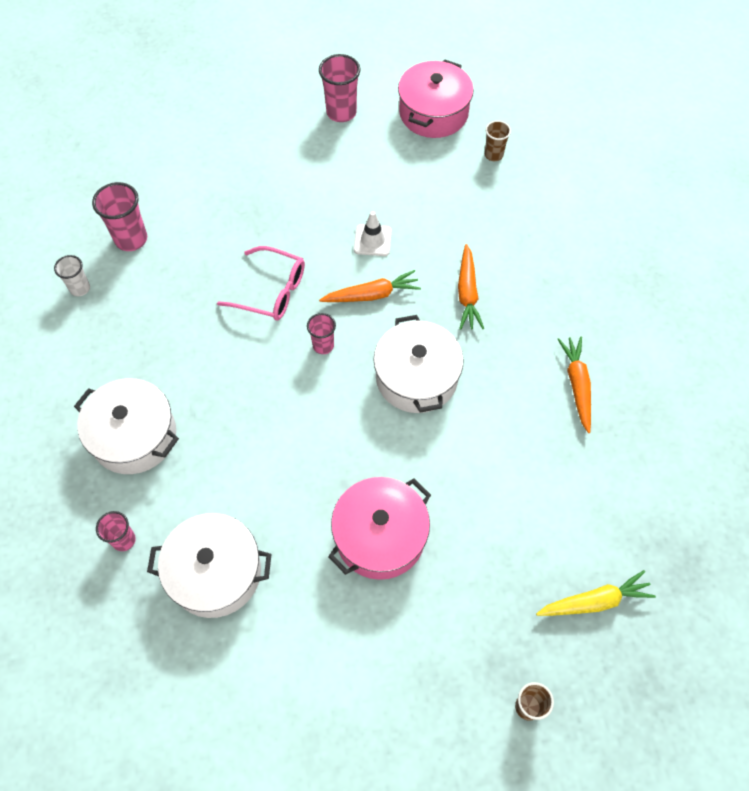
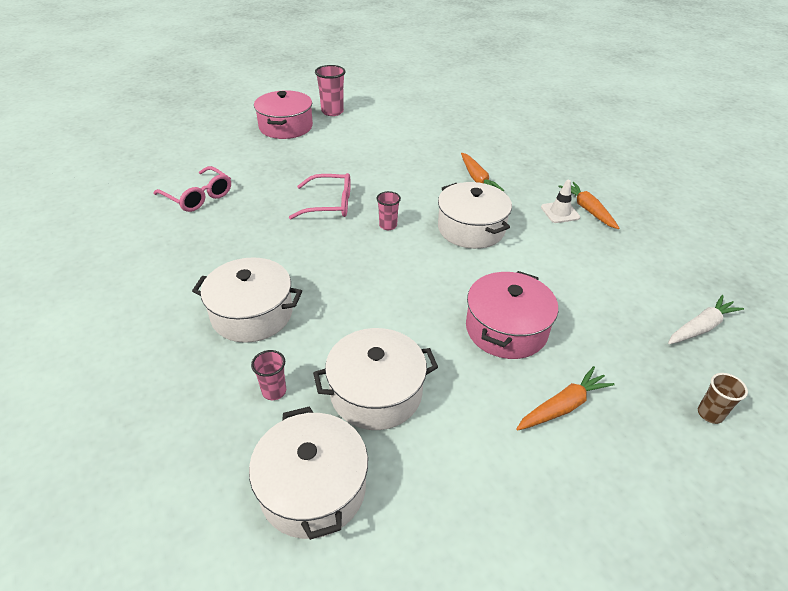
camera: 20 degrees left, 20 degrees down
white cup [54,255,90,296] -> none
pink cup [92,182,147,251] -> pink glasses [153,166,231,212]
orange carrot [319,270,421,302] -> orange carrot moved to [516,366,615,431]
white traffic cone [354,211,392,256] -> white traffic cone moved to [541,180,580,223]
pink pot [398,59,474,138] -> pink pot moved to [254,90,313,139]
brown cup [485,120,511,161] -> none
yellow carrot [536,570,656,616] -> white carrot [668,295,744,344]
none -> white pot [249,406,368,540]

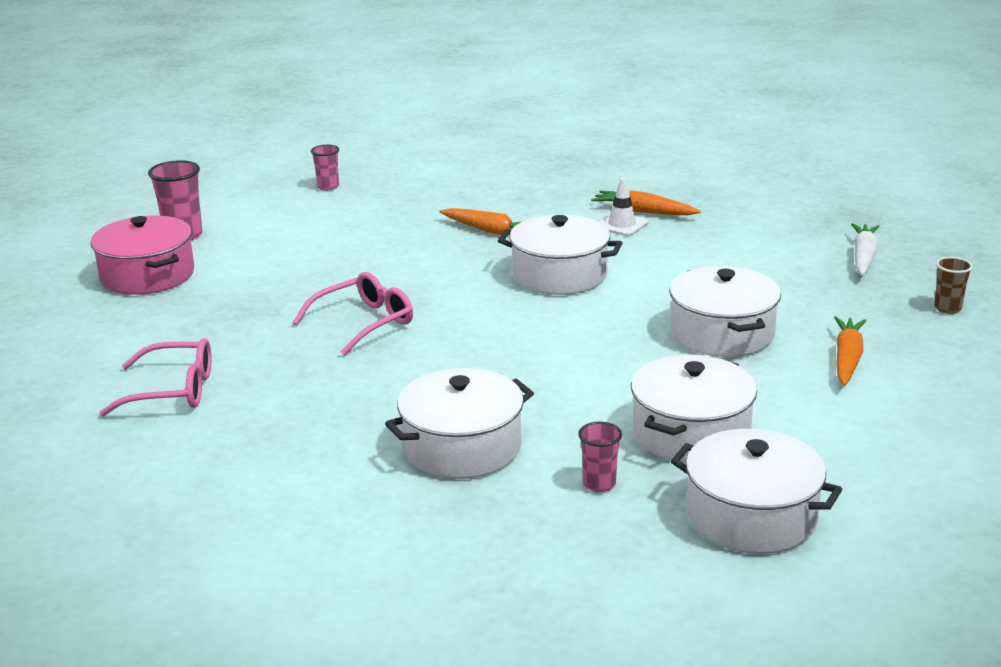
camera: 40 degrees left, 15 degrees down
pink cup [376,191,401,230] -> pink cup moved to [311,145,339,191]
pink pot [466,271,558,359] -> white pot [669,266,781,357]

